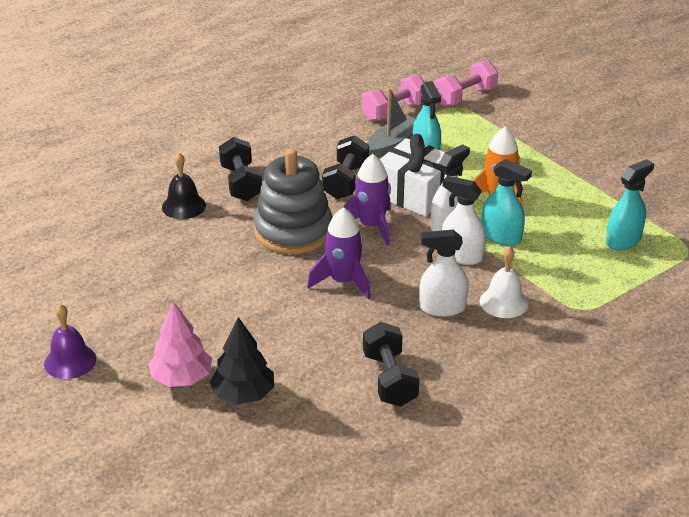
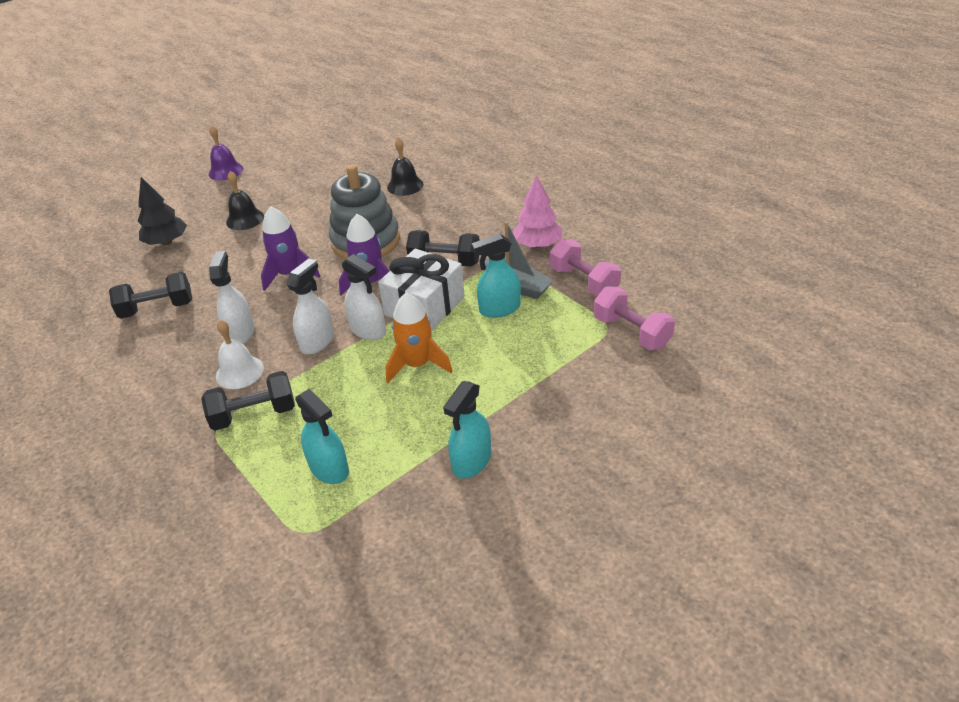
camera: 90 degrees right, 5 degrees up
pink tree [148,301,212,387] -> pink tree moved to [512,175,563,248]
black dumbbell [219,137,262,201] -> black dumbbell moved to [201,371,295,430]
turquoise spray bottle [482,159,532,246] -> turquoise spray bottle moved to [443,381,491,479]
none -> black bell [226,171,264,230]

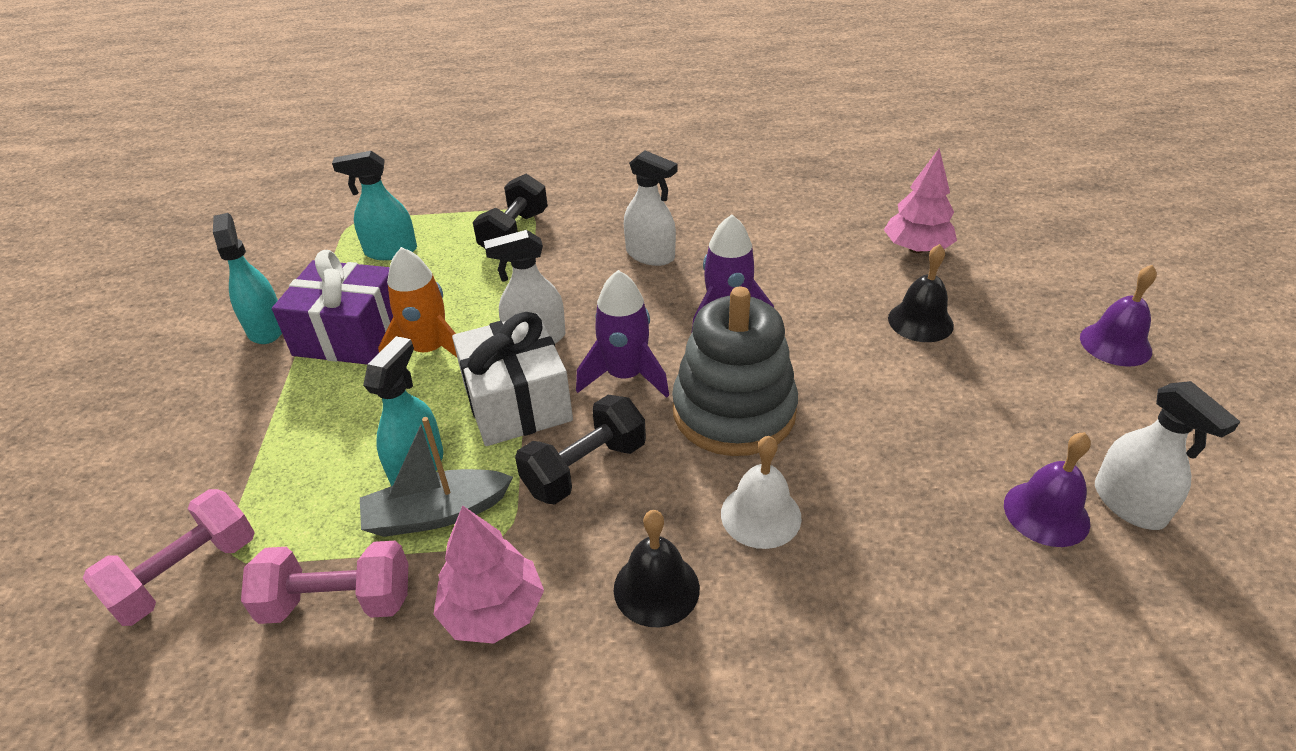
camera: 125 degrees right, 0 degrees up
black dumbbell [109,272,192,319] -> none
black tree [138,177,187,245] -> pink tree [884,148,957,253]
white bell [216,320,264,389] -> white bell moved to [721,436,802,549]
white spray bottle [287,258,334,354] -> white spray bottle moved to [1095,381,1241,530]
black bell [387,138,423,196] -> black bell moved to [614,510,700,627]
pink dumbbell [594,287,675,350] -> pink dumbbell turned 45 degrees counterclockwise [83,489,255,626]
none -> purple gift [272,250,393,364]
none -> purple bell [1004,432,1091,547]

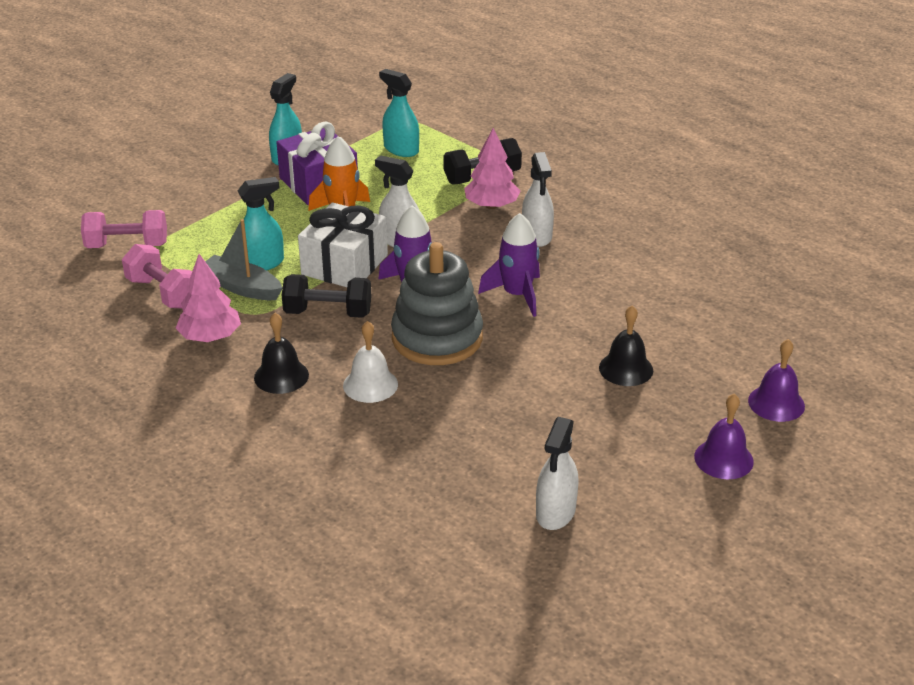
camera: 45 degrees right, 5 degrees down
pink tree [884,148,957,253] -> pink tree moved to [464,128,520,209]
purple bell [1004,432,1091,547] -> purple bell moved to [748,339,805,422]

